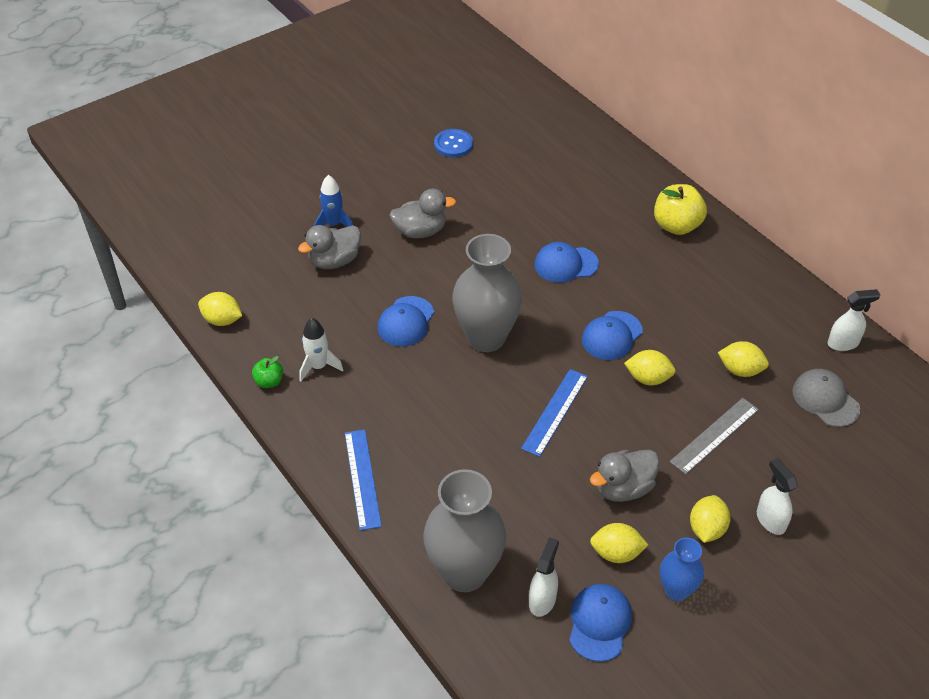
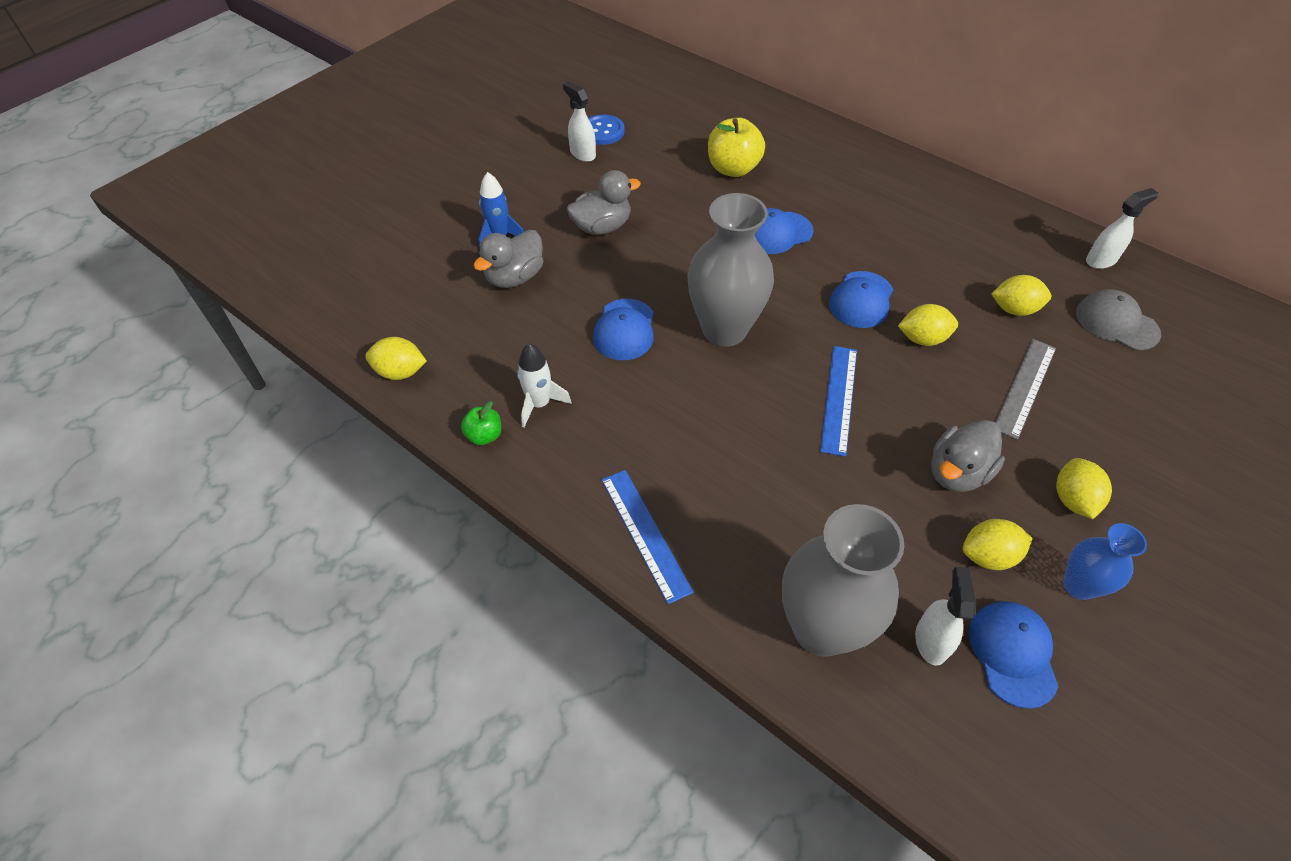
camera: 15 degrees left, 5 degrees up
yellow apple [654,184,707,235] -> yellow apple moved to [708,118,765,177]
white spray bottle [757,458,798,535] -> white spray bottle moved to [563,81,596,162]

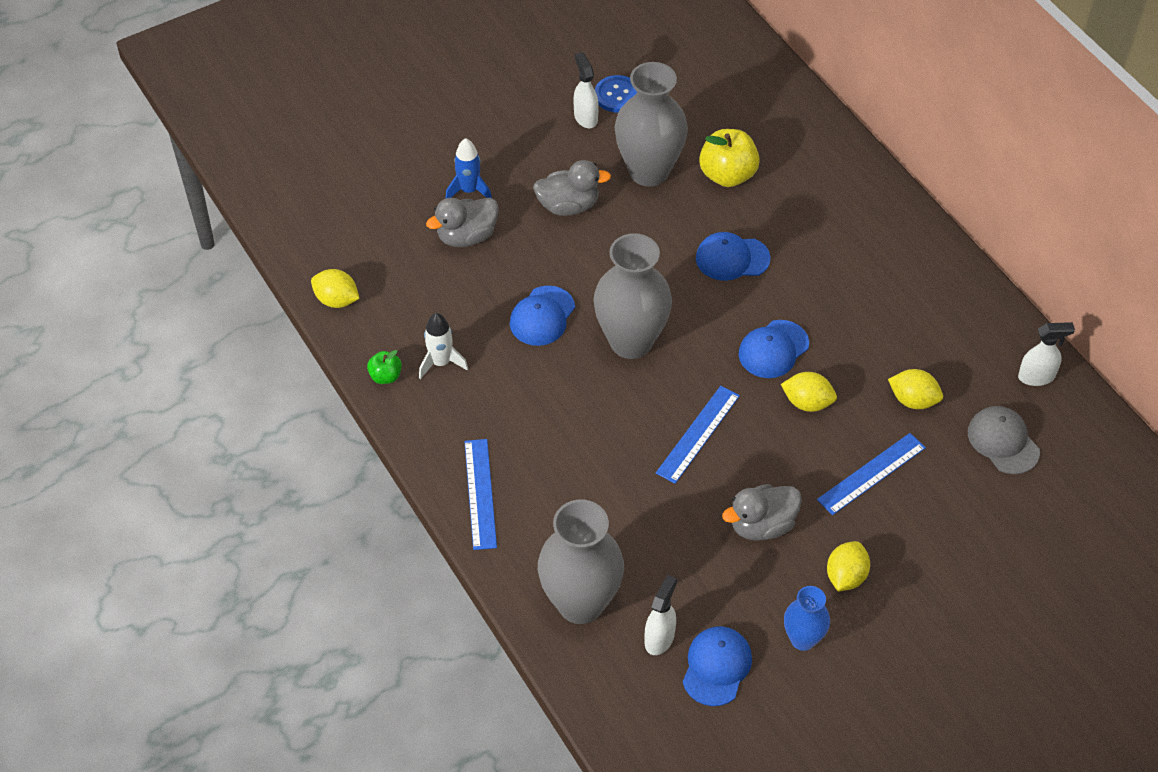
camera: 20 degrees right, 0 degrees up
yellow lemon [963,519,1033,570] -> none
grey ruler [995,339,1056,440] -> blue ruler [817,433,926,515]
none -> grey vase [615,62,688,187]

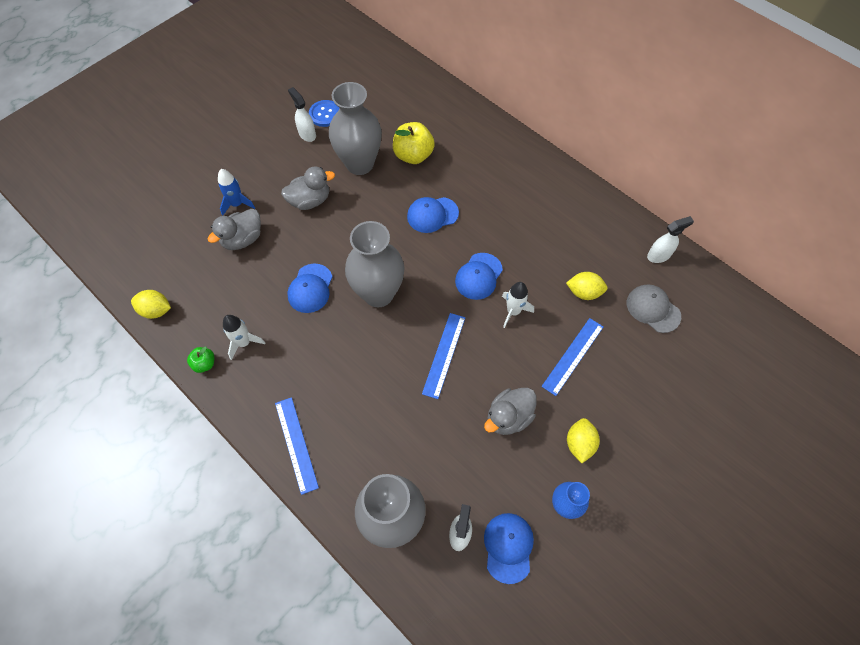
camera: 15 degrees left, 10 degrees up
yellow lemon [781,372,837,412] -> white rocket [502,282,534,328]

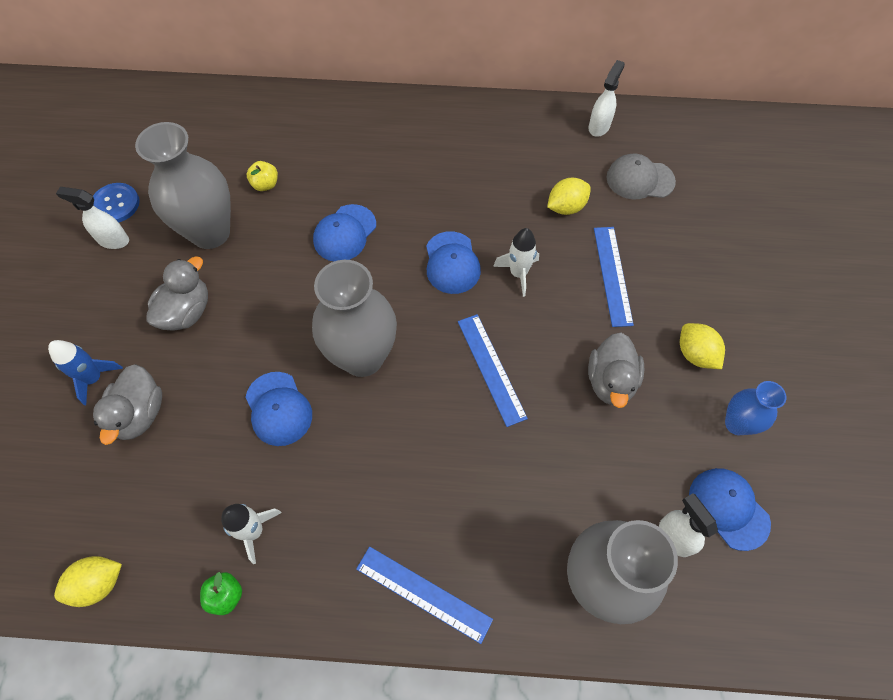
camera: 40 degrees left, 0 degrees up
yellow apple [393,122,435,164] -> yellow apple [247,161,278,191], size x0.53

